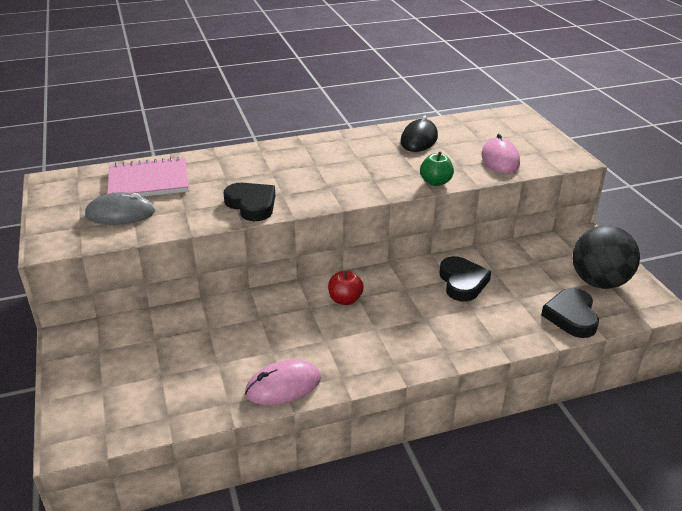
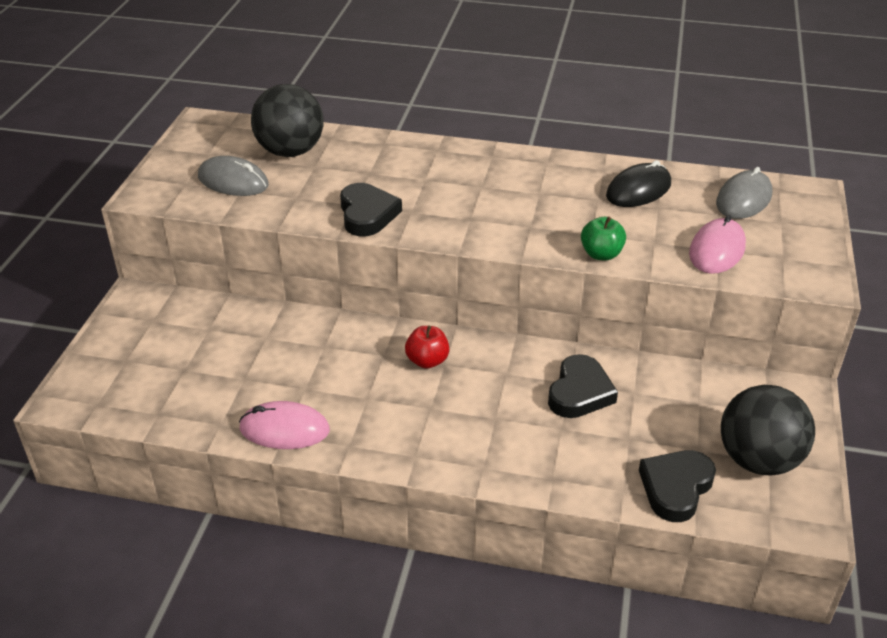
camera: 30 degrees right, 5 degrees up
pink notebook [107,156,189,197] -> black ball [251,84,324,157]
none -> grey mouse [716,167,772,219]

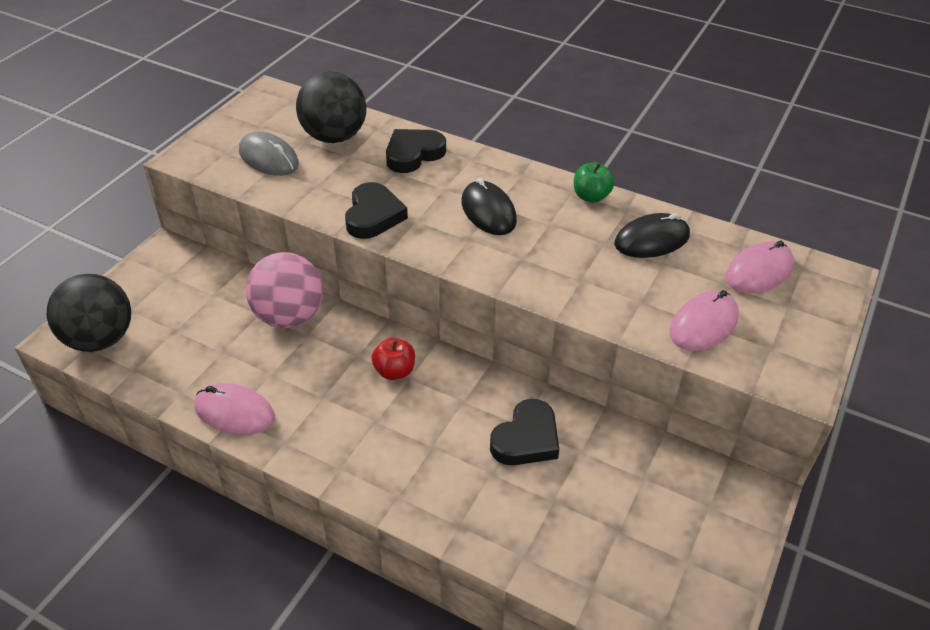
camera: 15 degrees right, 5 degrees up
green apple [581,216,626,260] -> green apple moved to [574,162,615,203]
black heart [639,450,716,522] -> black heart moved to [386,129,446,173]
grey mouse [716,167,772,219] -> pink mouse [725,241,794,294]
black ball [721,385,815,476] -> black ball moved to [47,274,131,352]
none -> pink ball [246,252,323,328]
none -> black mouse [461,178,517,235]

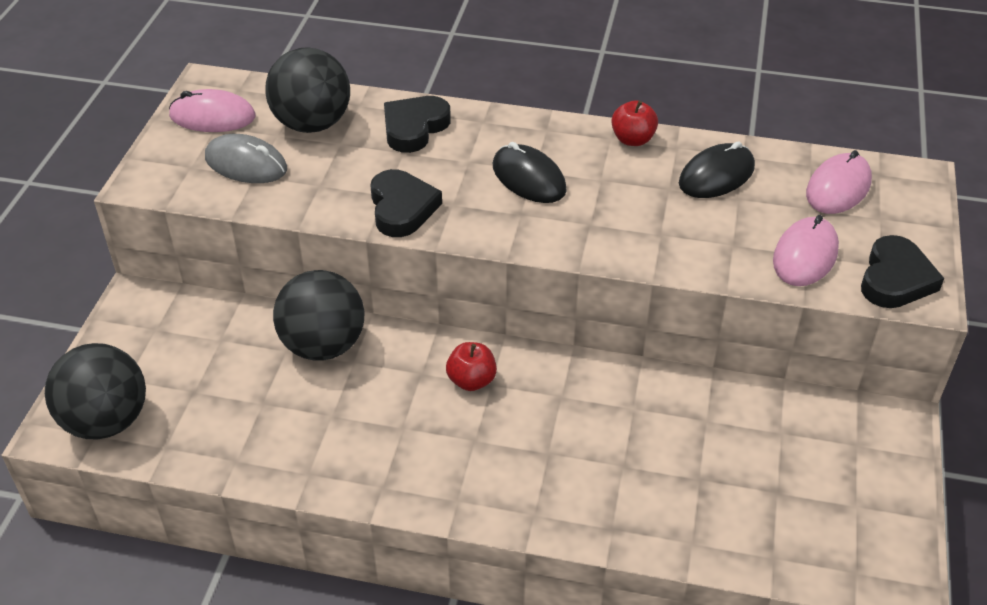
camera: 15 degrees left, 0 degrees up
pink mouse [195,383,275,435] -> pink mouse moved to [169,89,256,132]
pink ball [246,252,323,328] -> black ball [273,270,364,361]
black heart [490,399,559,465] -> black heart moved to [861,235,944,308]
green apple [574,162,615,203] -> red apple [611,100,658,146]

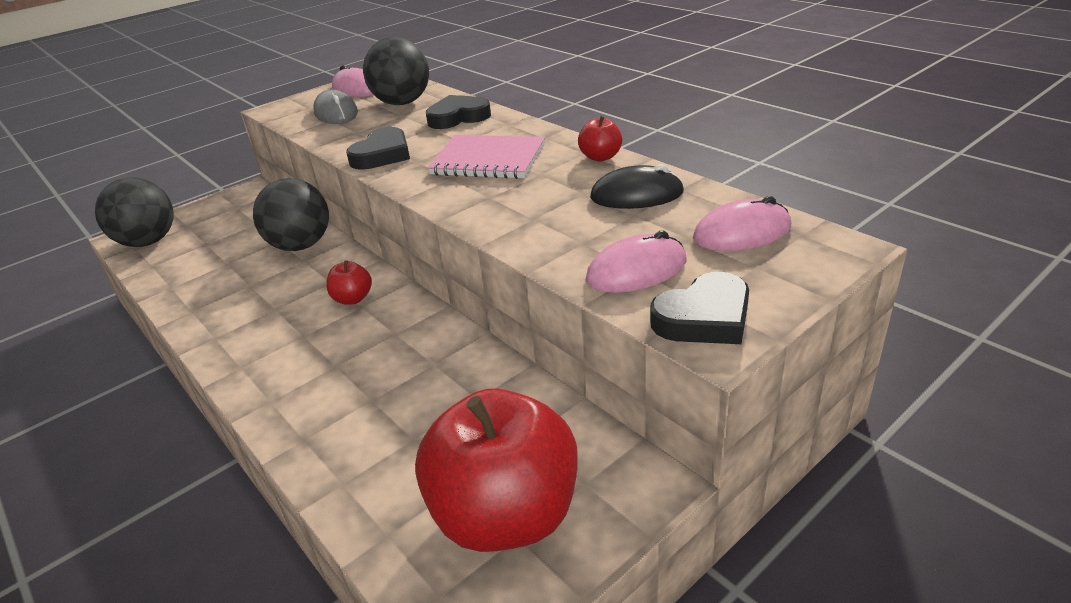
camera: 40 degrees right, 10 degrees down
black mouse [493,142,567,203] -> pink notebook [427,135,545,179]
none -> red apple [415,389,578,552]

